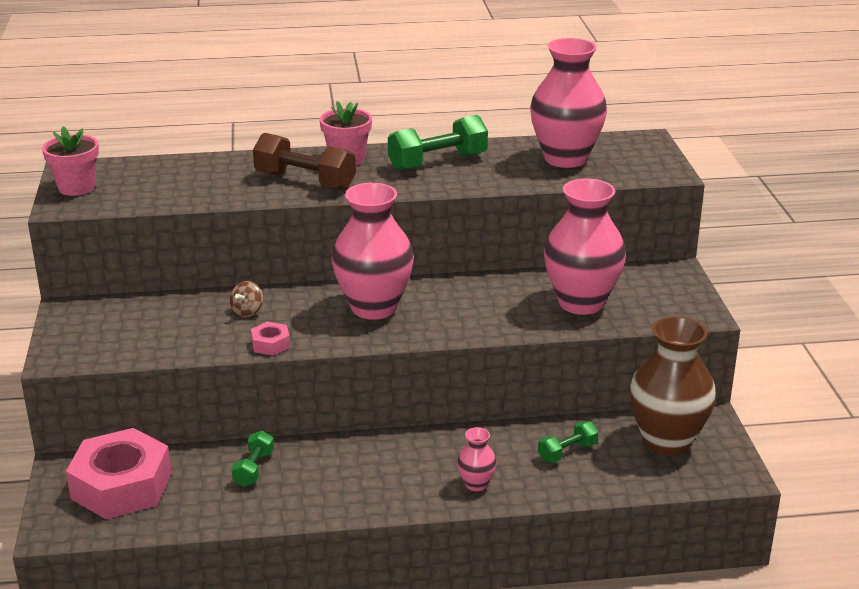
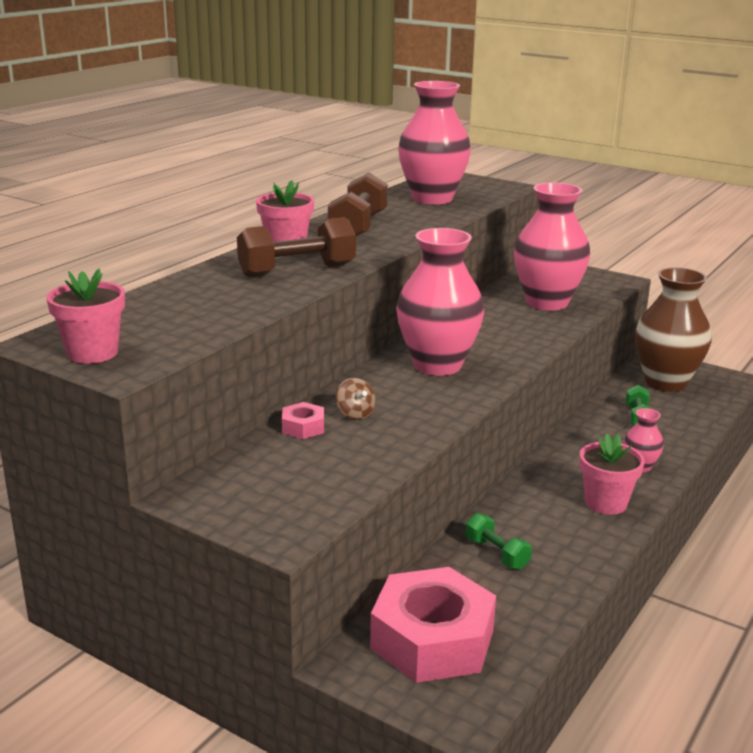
camera: 50 degrees left, 5 degrees down
pink nut [251,322,290,356] -> pink nut moved to [282,402,324,439]
green dumbbell [388,115,488,171] -> brown dumbbell [328,172,388,236]
none -> pink flower pot [580,434,645,515]

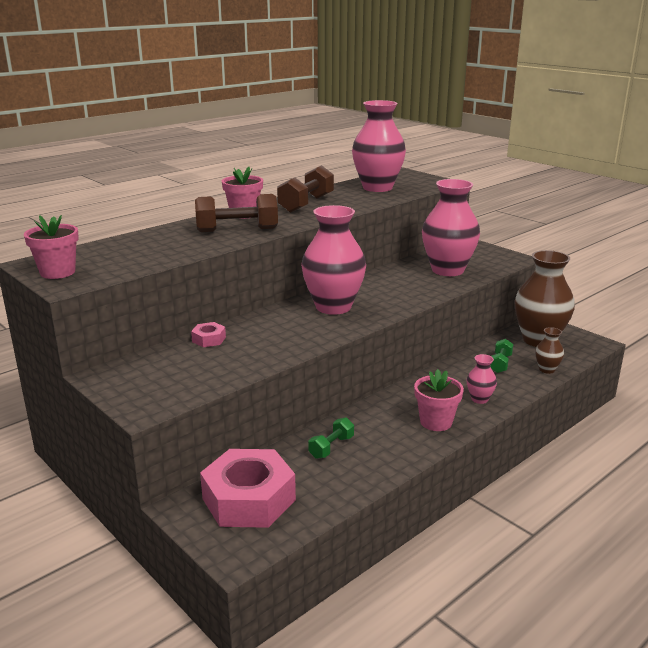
camera: 15 degrees right, 0 degrees up
brown spinning top [336,378,376,420] -> none
green dumbbell [466,513,532,570] -> green dumbbell turned 60 degrees clockwise [308,417,354,459]
none -> brown vase [535,327,564,374]

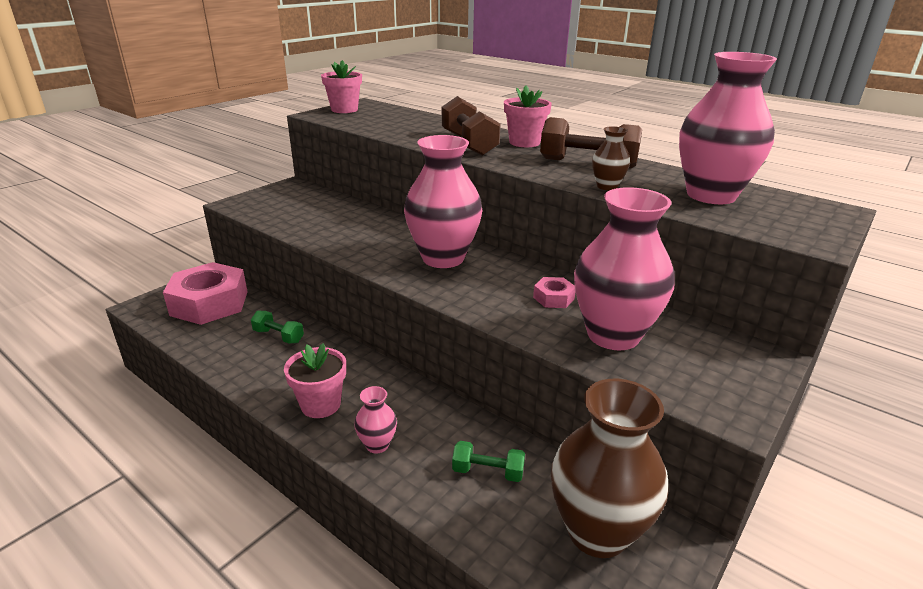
camera: 80 degrees right, 5 degrees up
pink nut [191,322,226,347] -> pink nut moved to [533,277,575,308]
brown vase [535,327,564,374] -> brown vase moved to [592,126,630,190]

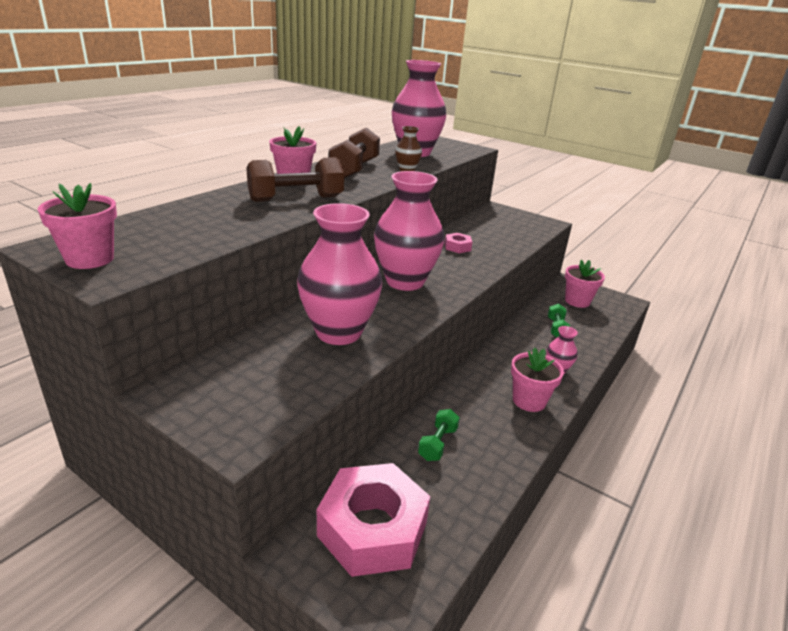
camera: 95 degrees left, 0 degrees up
brown vase [551,379,668,558] -> pink flower pot [565,260,605,308]
pink vase [574,187,675,350] -> pink vase moved to [297,203,382,345]

